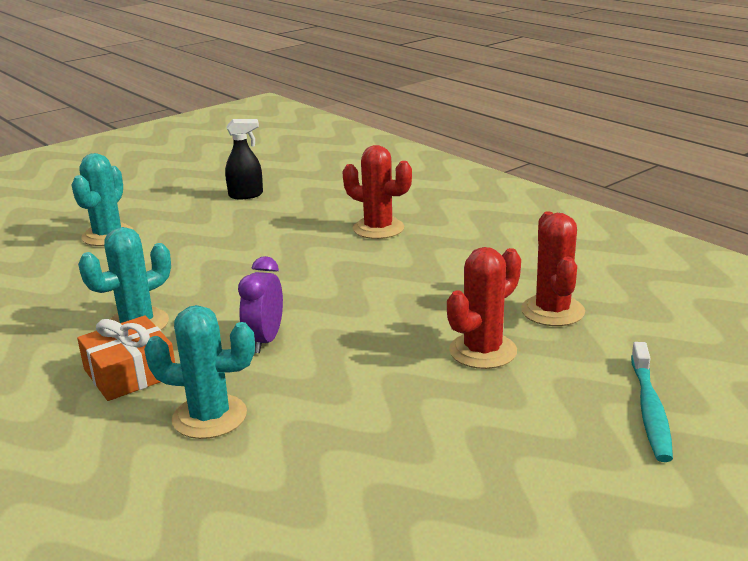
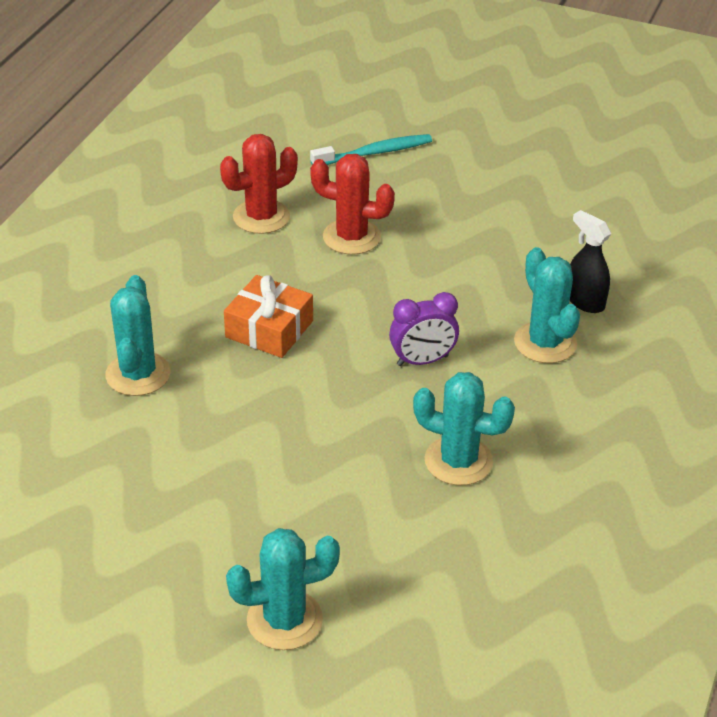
camera: 120 degrees left, 15 degrees up
orange gift [77,315,175,401] -> orange gift moved to [224,275,313,358]
black spray bottle [225,119,263,199] -> black spray bottle moved to [570,210,611,313]
red cactus [343,145,412,239] -> turquoise cactus [105,275,171,396]

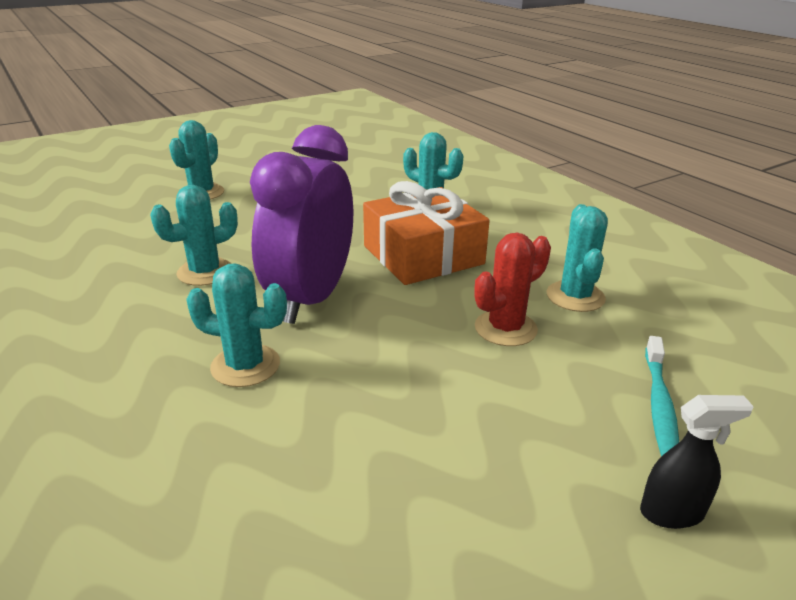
camera: 125 degrees right, 10 degrees down
red cactus [220,134,298,234] -> turquoise cactus [547,204,608,312]
orange gift [224,275,313,358] -> orange gift [363,181,490,285], size x1.66
purple clock [389,292,459,366] -> purple clock [250,125,353,324], size x2.19
black spray bottle [570,210,611,313] -> black spray bottle moved to [640,395,754,529]

